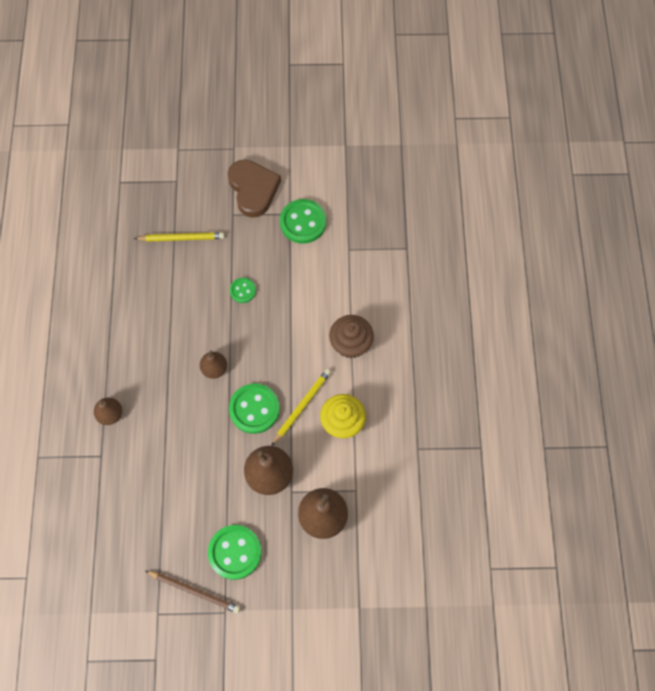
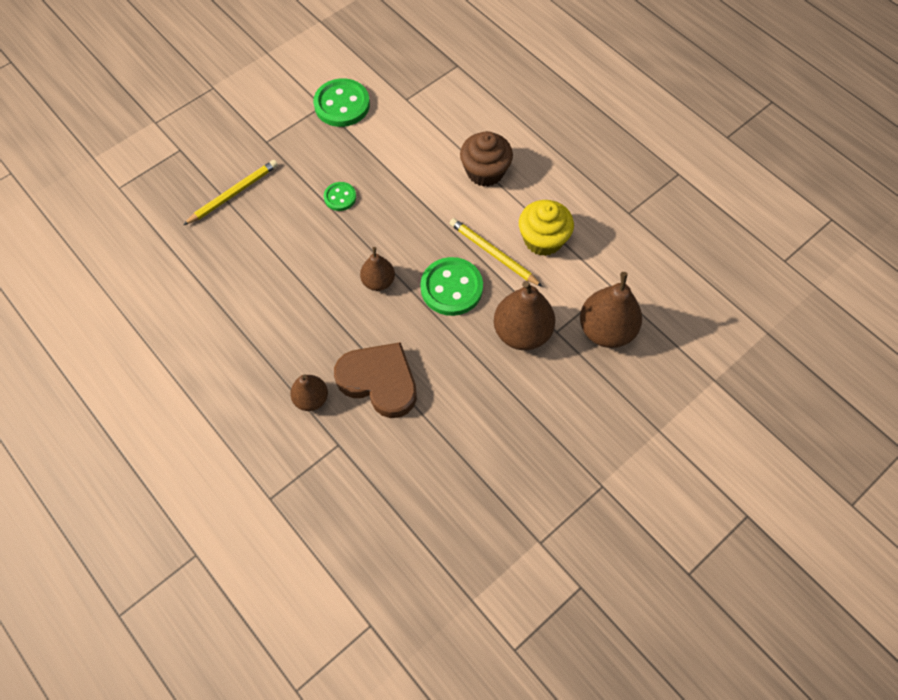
camera: 40 degrees left, 5 degrees down
brown pencil [145,571,241,613] -> none
green button [208,525,262,580] -> none
brown heart [228,160,281,218] -> brown heart moved to [334,342,417,418]
yellow pencil [271,369,331,446] -> yellow pencil turned 45 degrees counterclockwise [449,218,543,287]

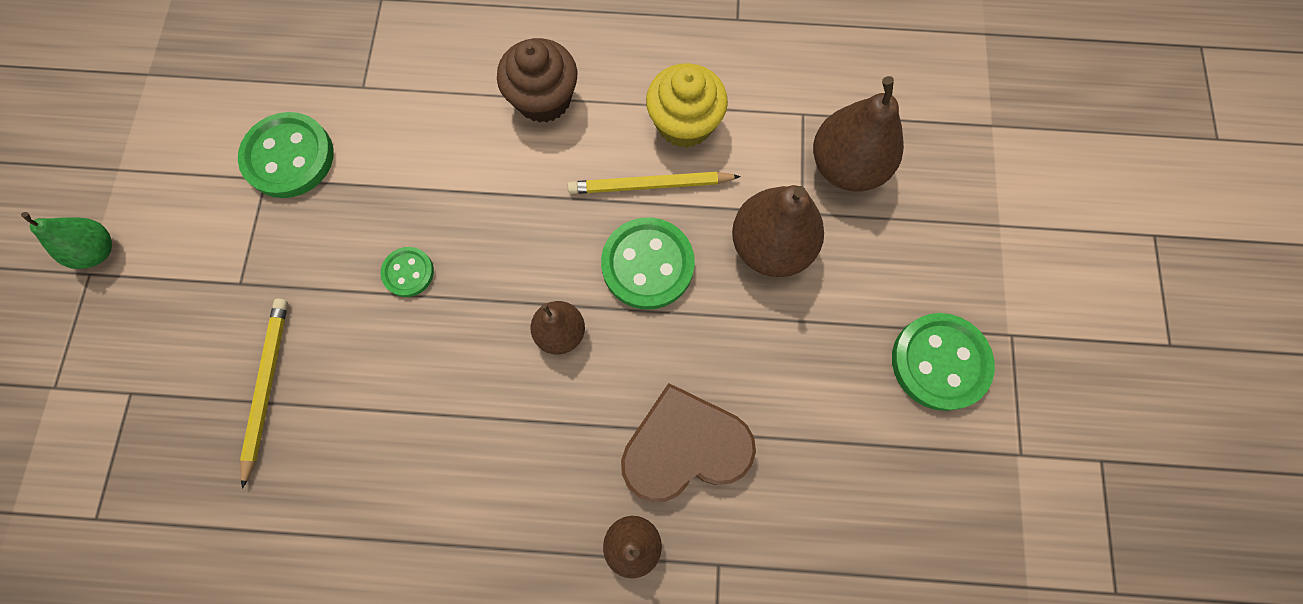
camera: 45 degrees left, 10 degrees up
none -> green pear [21,212,112,269]
none -> green button [892,313,995,411]

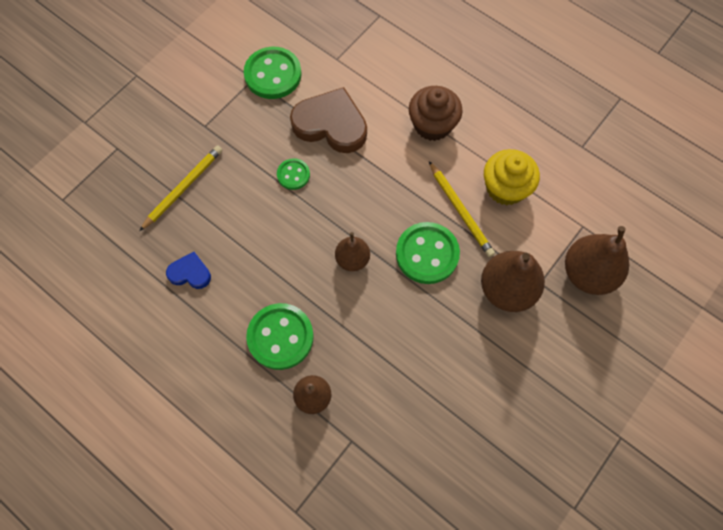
camera: 35 degrees right, 5 degrees down
green pear [21,212,112,269] -> none
yellow pencil [568,172,741,194] -> yellow pencil turned 150 degrees counterclockwise [429,161,495,257]
brown heart [621,383,756,502] -> brown heart moved to [290,87,367,153]
green button [892,313,995,411] -> green button moved to [246,303,314,370]
none -> blue heart [166,252,211,289]

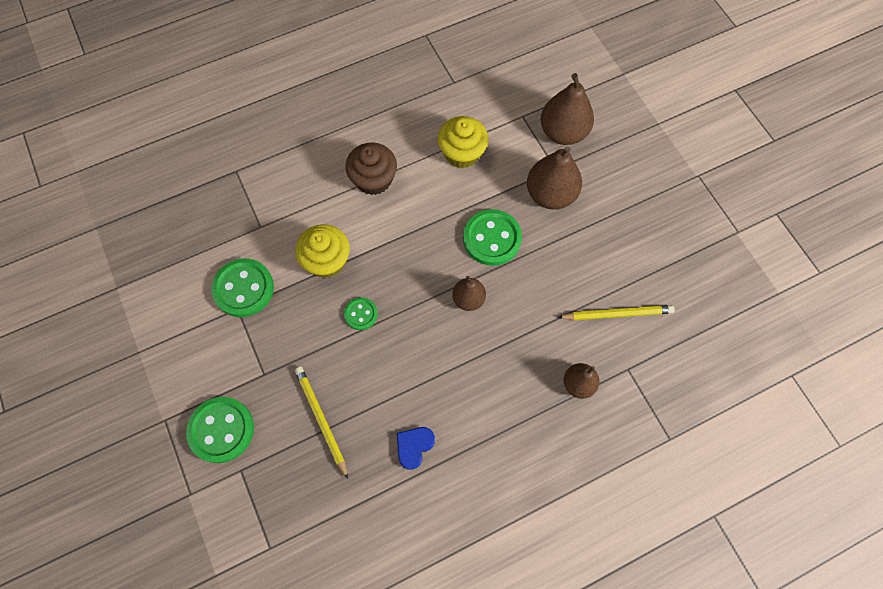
camera: 65 degrees left, 0 degrees up
green button [246,303,314,370] -> green button moved to [186,397,254,463]
brown heart [290,87,367,153] -> yellow cupcake [295,224,350,278]
yellow pencil [429,161,495,257] -> yellow pencil moved to [557,305,675,320]

